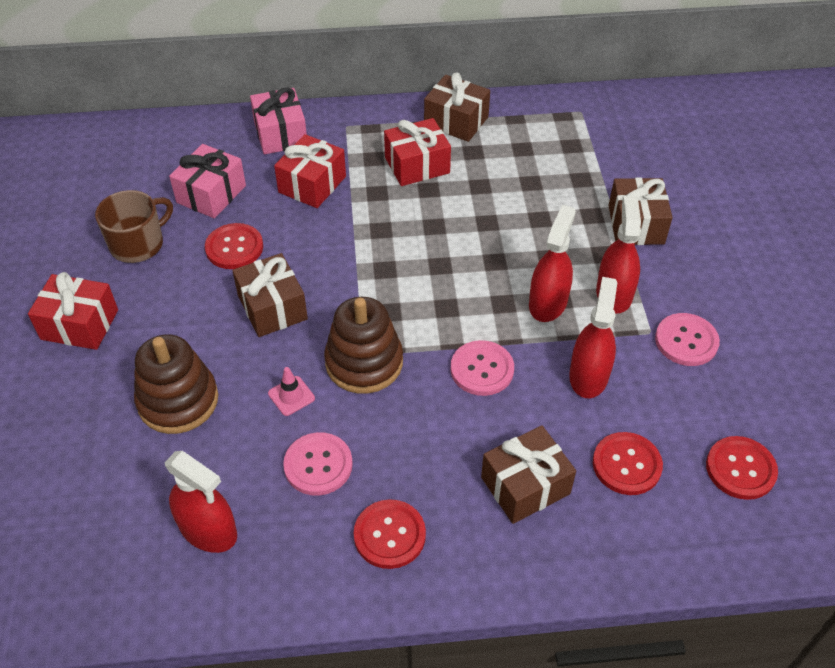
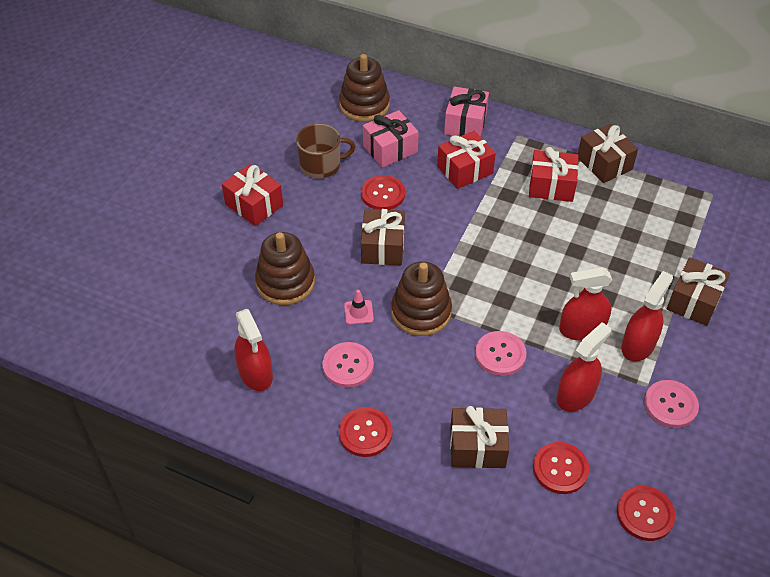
camera: 30 degrees right, 0 degrees up
red spray bottle [529,205,576,322] -> red spray bottle turned 150 degrees counterclockwise [559,267,612,341]
none -> brown stacking toy [339,54,390,122]

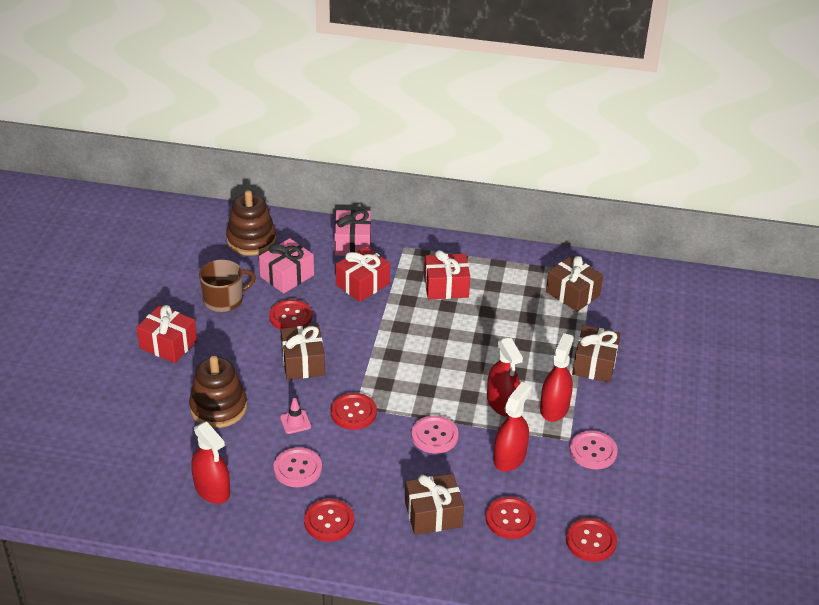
camera: 15 degrees left, 10 degrees down
brown stacking toy [391,261,452,336] -> red button [331,393,377,430]
red spray bottle [559,267,612,341] -> red spray bottle turned 90 degrees counterclockwise [487,337,523,417]
brown gift [578,124,638,183] -> brown gift moved to [546,256,603,312]

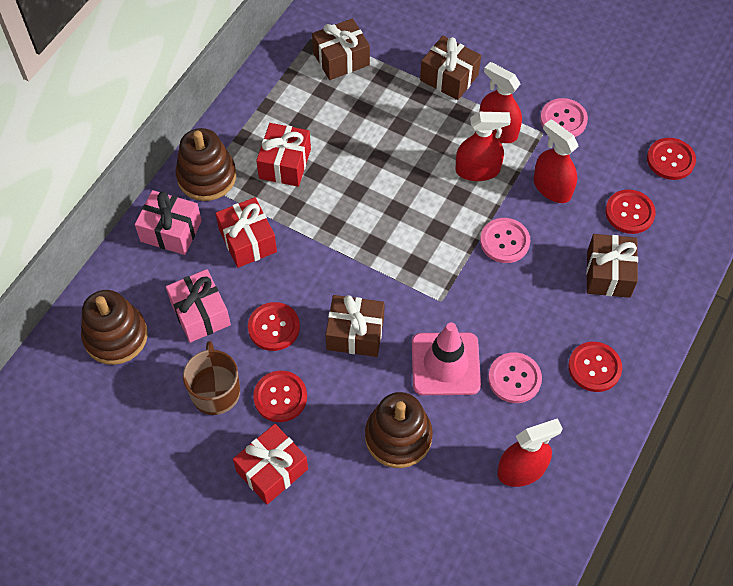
camera: 70 degrees left, 20 degrees up
pink traffic cone [280,398,311,434] -> pink traffic cone [412,322,481,395], size x2.23
red button [331,393,377,430] -> red button moved to [253,371,307,422]
none -> brown stacking toy [176,128,236,201]

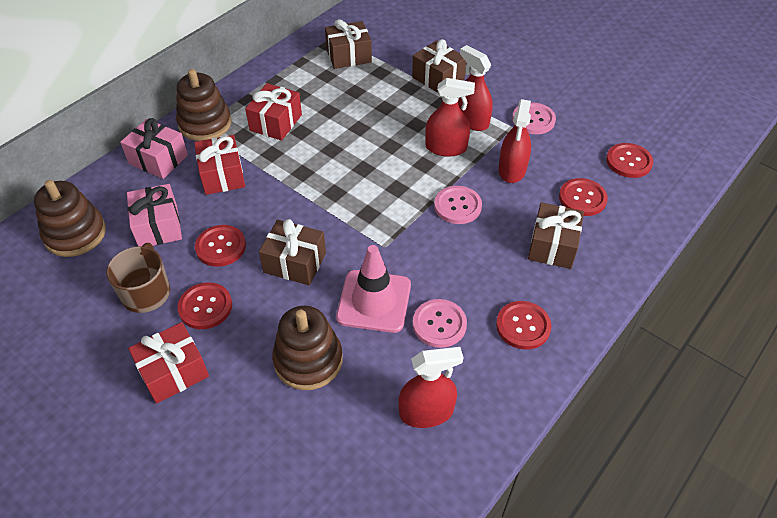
camera: 10 degrees right, 10 degrees down
red spray bottle [534,119,579,203] -> red spray bottle turned 135 degrees counterclockwise [498,99,531,183]

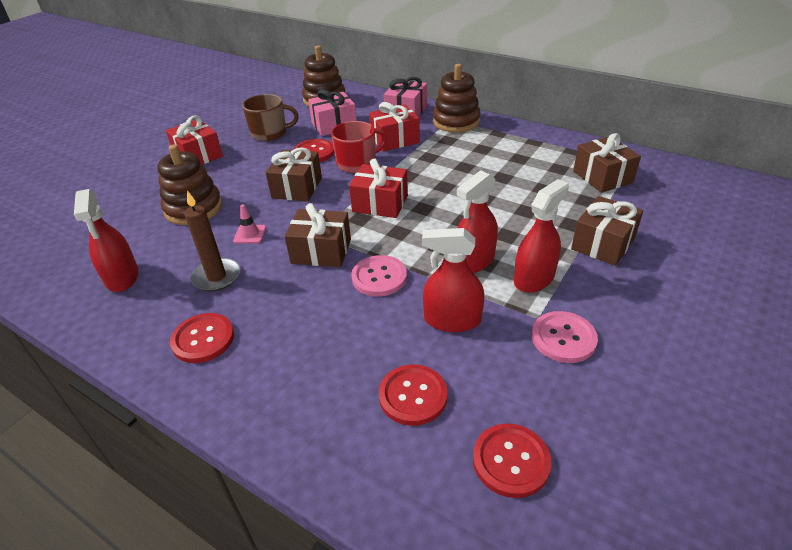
camera: 85 degrees right, 10 degrees down
red button [177,282,232,329] -> none
red gift [245,83,302,141] -> red gift moved to [349,159,408,218]
pink traffic cone [336,245,411,333] -> pink traffic cone [233,205,266,244], size x0.45
pink button [413,299,467,348] -> brown candle [184,191,241,292]
red spray bottle [425,78,475,157] -> red spray bottle turned 45 degrees clockwise [457,170,498,273]
brown gift [528,202,584,269] -> brown gift moved to [285,203,351,267]
none -> red mug [331,121,387,173]

